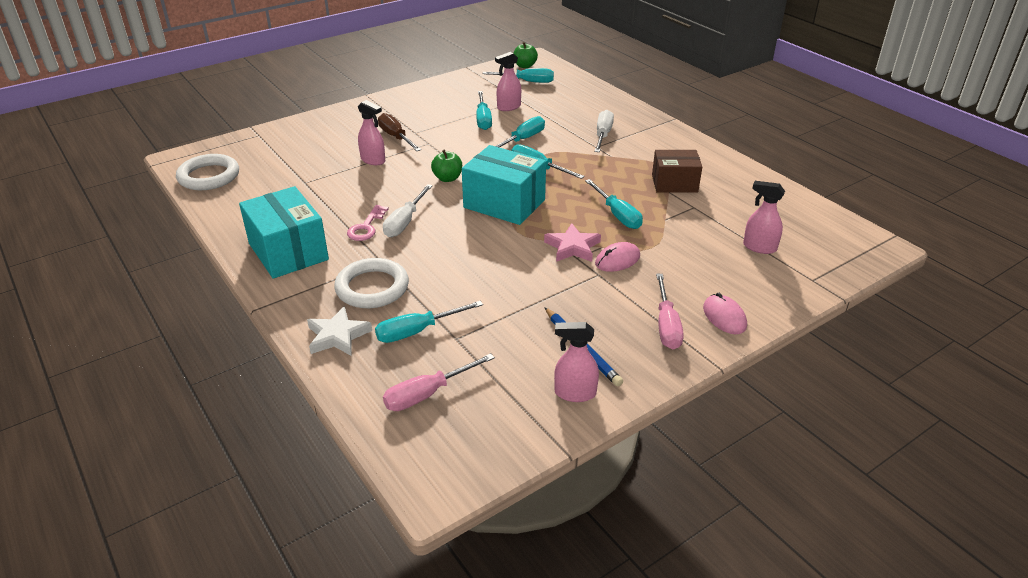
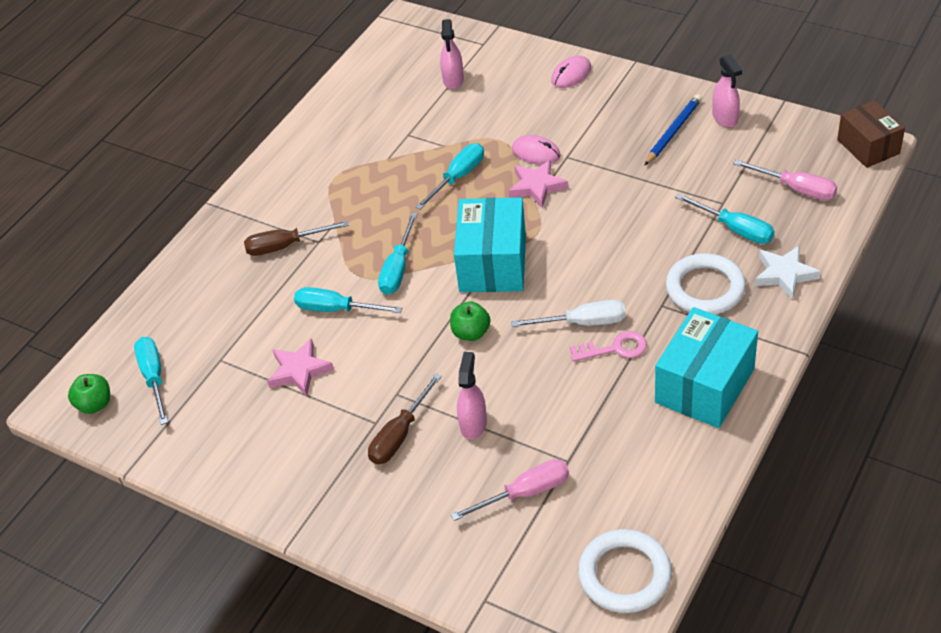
camera: 110 degrees left, 10 degrees up
turquoise screwdriver [476,91,492,130] -> pink star [267,339,334,396]
pink spray bottle [495,52,521,111] -> none
white screwdriver [595,110,614,152] -> brown screwdriver [244,221,349,256]
brown box [652,150,702,193] -> brown box moved to [837,100,905,168]
pink screwdriver [656,274,684,349] -> pink screwdriver moved to [451,459,569,521]

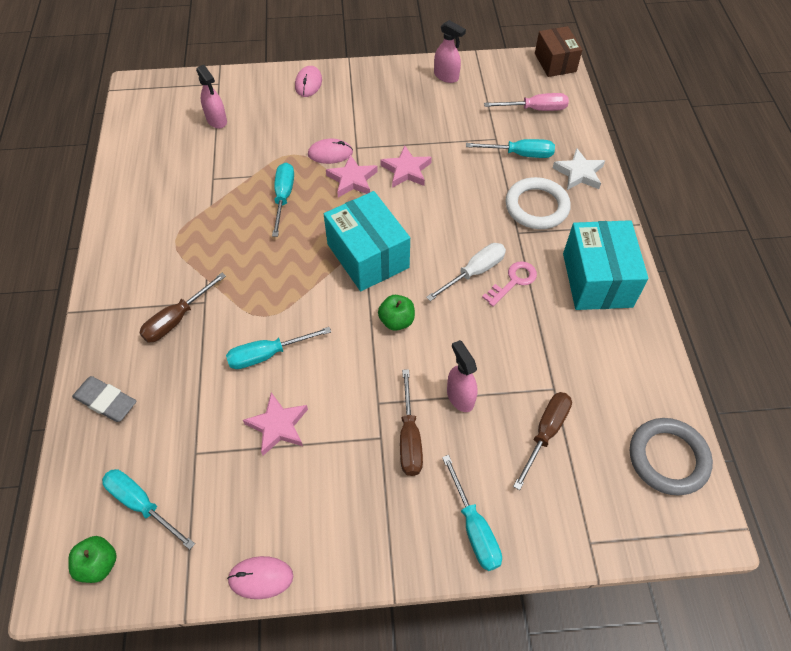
camera: 40 degrees left, 10 degrees up
turquoise screwdriver [378,213,417,295] -> turquoise screwdriver moved to [442,455,502,571]
pink screwdriver [451,459,569,521] -> brown screwdriver [513,392,572,490]
white ring [578,529,672,613] -> grey ring [630,418,713,496]
blue pencil [644,94,702,166] -> none
brown box [837,100,905,168] -> brown box turned 45 degrees clockwise [535,26,582,77]
none -> grey eraser [72,376,136,422]
none -> pink mouse [227,556,293,599]
none -> pink star [380,146,432,188]

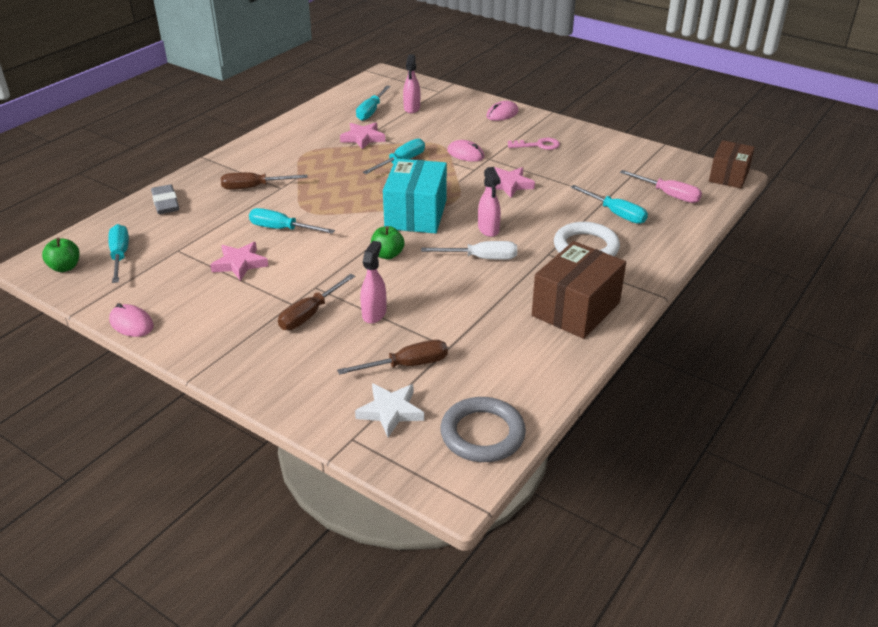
camera: 40 degrees right, 20 degrees down
pink star [326,154,378,197] -> pink star moved to [340,122,386,150]
pink spray bottle [434,20,466,83] -> pink spray bottle moved to [478,167,501,237]
turquoise screwdriver [442,455,502,571] -> turquoise screwdriver moved to [356,85,390,121]
pink key [482,261,537,307] -> pink key moved to [508,138,560,150]
white star [553,148,605,190] -> white star moved to [355,383,424,437]
turquoise box [563,220,648,310] -> brown box [532,241,626,339]

